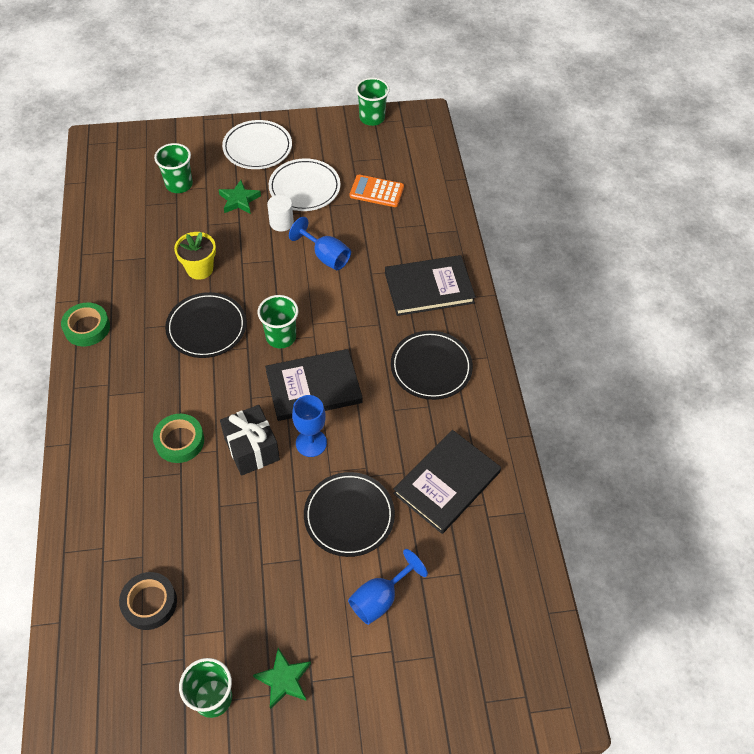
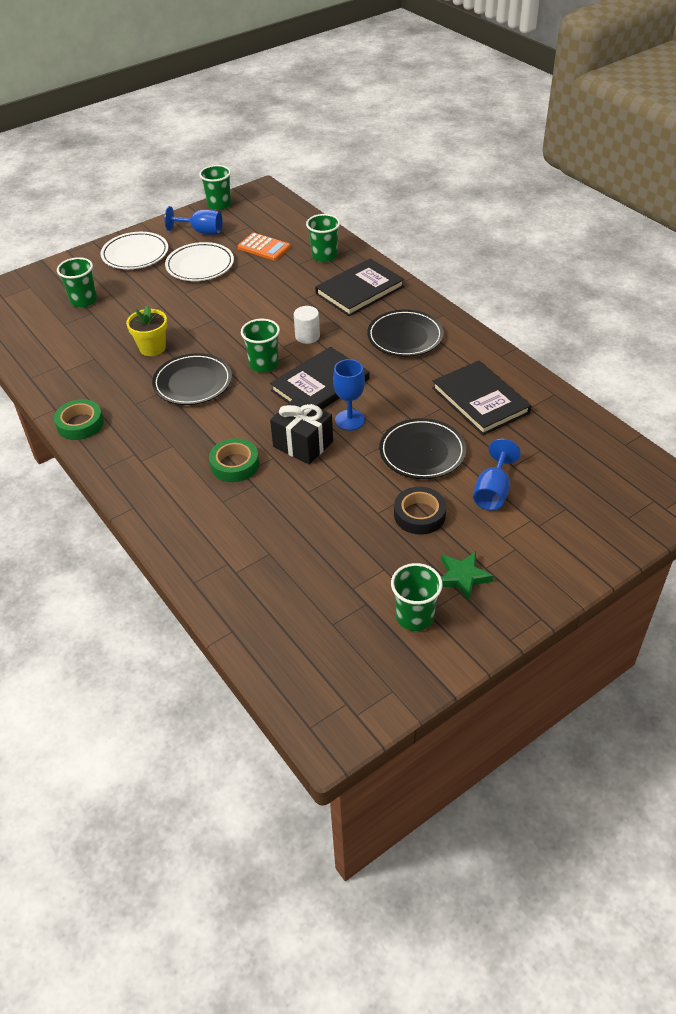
camera: 25 degrees left, 10 degrees down
black tape [119,572,177,630] -> black tape moved to [394,487,446,535]
green star [219,180,261,214] -> none
white cylinder [267,195,294,232] -> white cylinder moved to [294,306,320,344]
blue goblet [289,217,351,270] -> blue goblet moved to [164,206,222,235]
orange calculator [350,175,404,207] -> orange calculator turned 135 degrees counterclockwise [238,233,290,260]
black book [393,430,501,534] -> black book turned 45 degrees counterclockwise [432,361,531,435]
none -> green cup [306,214,340,262]

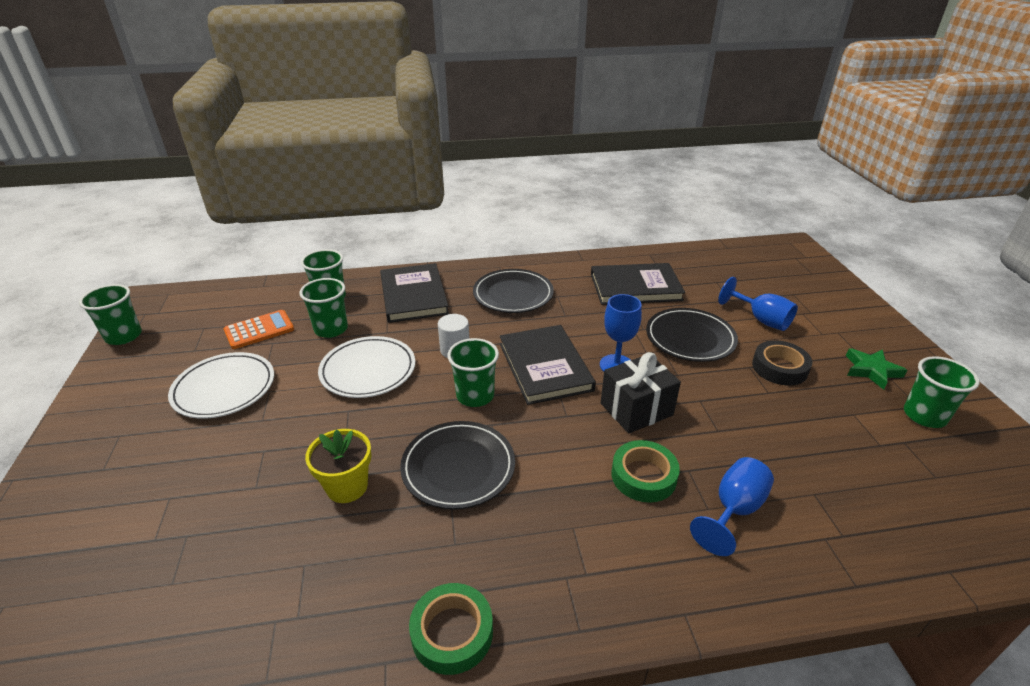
camera: 65 degrees left, 10 degrees down
green cup [57,257,97,308] -> green cup moved to [299,278,348,338]
white plate [101,232,168,269] -> white plate moved to [318,336,415,398]
blue goblet [164,206,222,235] -> blue goblet moved to [690,457,774,556]

